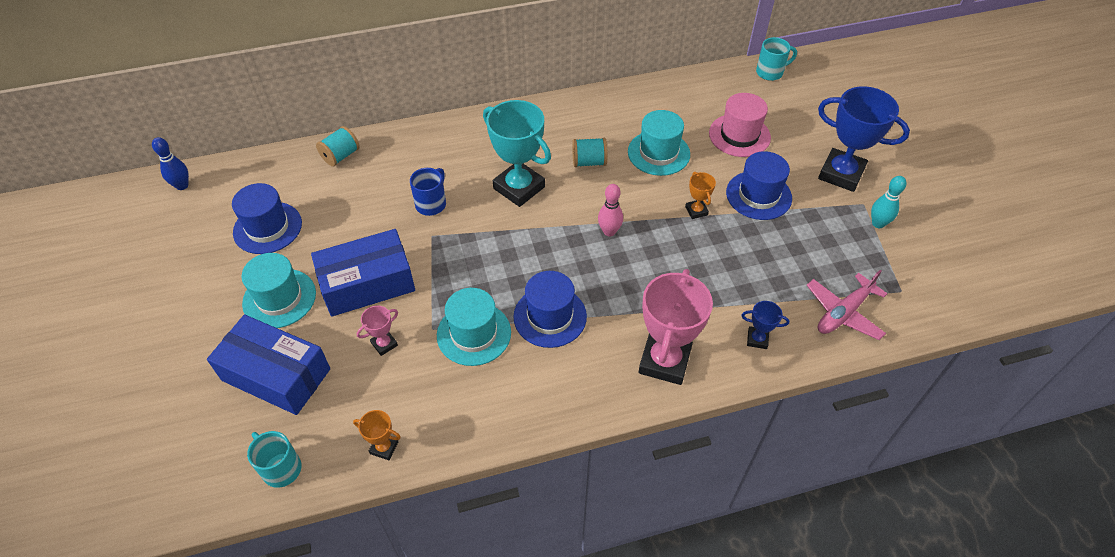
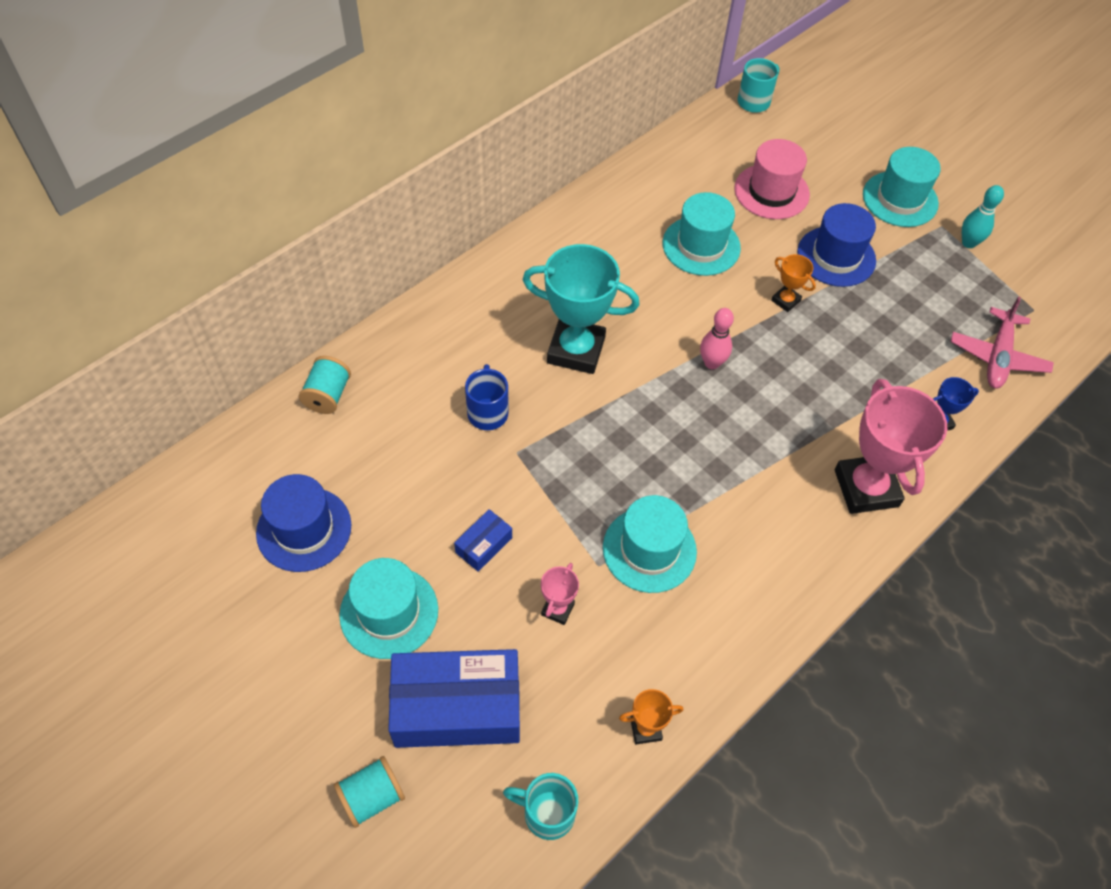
camera: 30 degrees left, 5 degrees up
blue bowling pin [152,137,189,190] -> none
blue box [311,229,415,316] -> blue box [454,509,512,572], size x0.45
blue hat [513,271,587,348] -> none
turquoise spool [572,138,607,167] -> turquoise spool moved to [334,756,405,828]
blue trophy [818,86,910,192] -> turquoise hat [863,147,941,227]

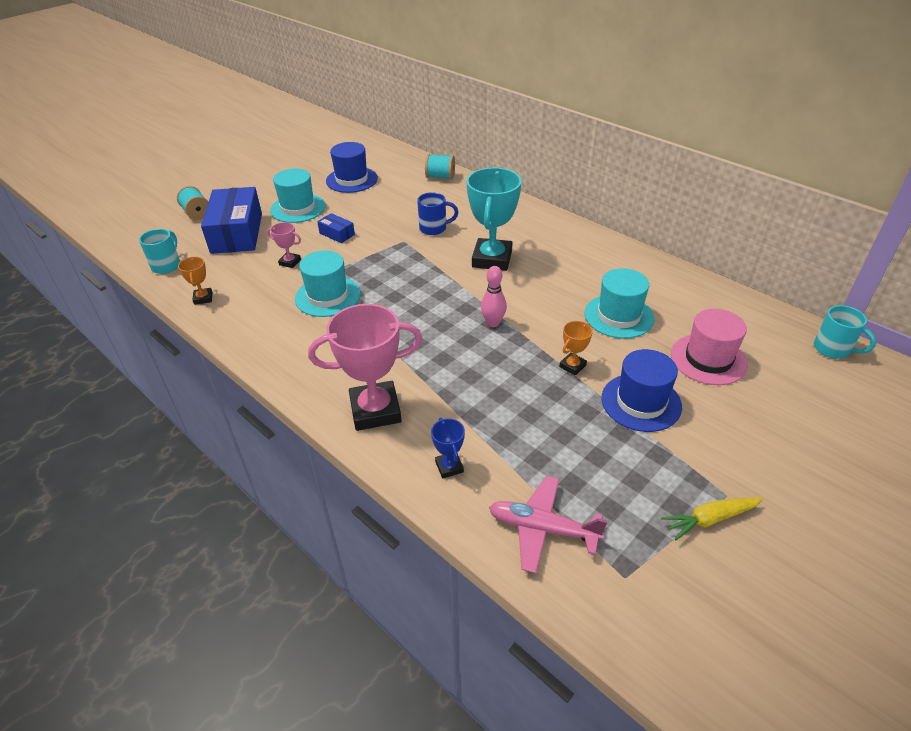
camera: 90 degrees right, 15 degrees down
turquoise hat [863,147,941,227] -> none
turquoise bowling pin [962,185,1004,248] -> yellow carrot [661,497,763,540]

